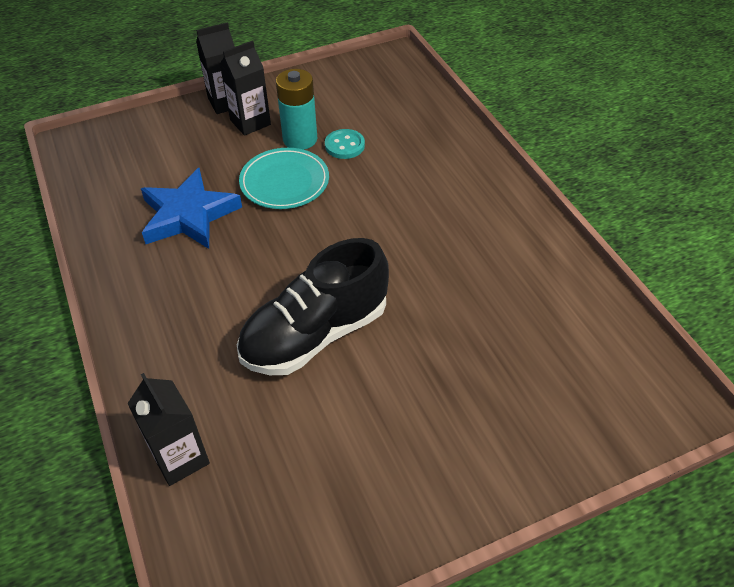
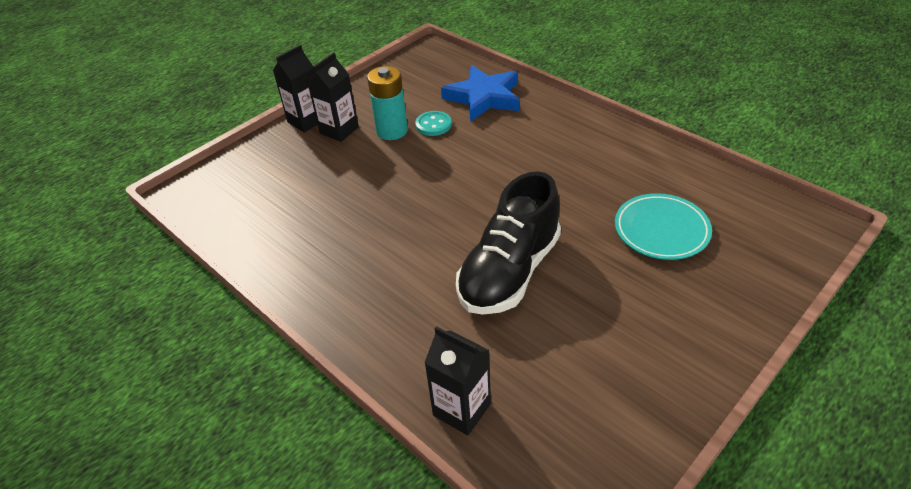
camera: 20 degrees left, 5 degrees down
blue star [141,168,242,249] -> blue star moved to [441,65,520,122]
turquoise plate [239,148,329,209] -> turquoise plate moved to [615,193,712,260]

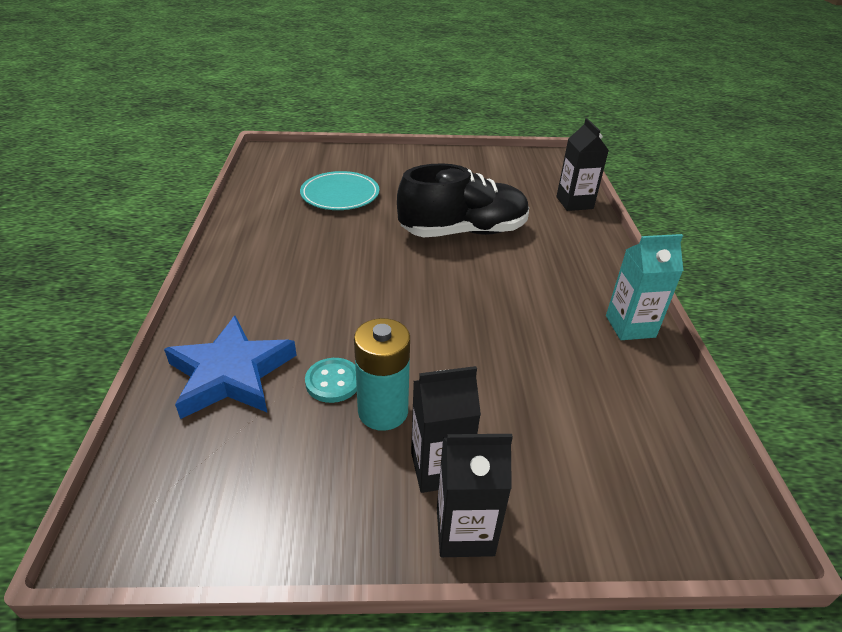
camera: 140 degrees left, 5 degrees down
none -> turquoise carton [606,234,683,340]

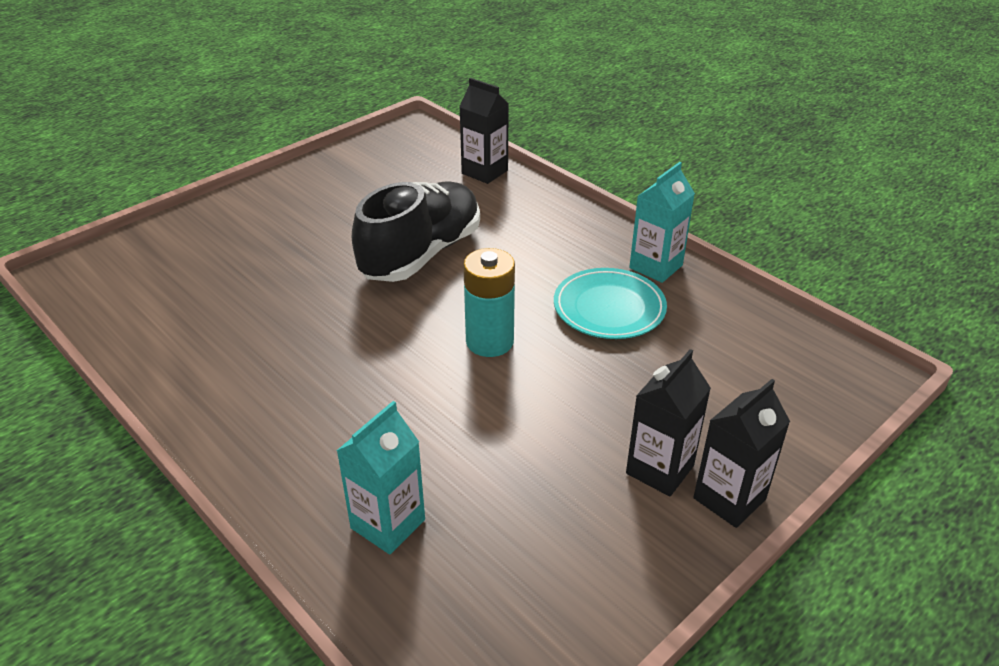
camera: 40 degrees left, 0 degrees up
blue star [164,316,297,419] -> turquoise carton [336,401,425,554]
turquoise plate [300,171,379,210] -> turquoise plate moved to [554,268,667,339]
turquoise button [305,358,357,403] -> none
turquoise battery [354,318,410,431] -> turquoise battery moved to [463,248,515,357]

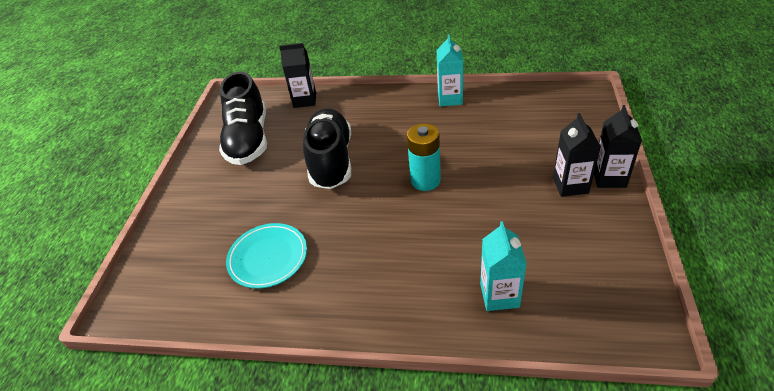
camera: 35 degrees left, 5 degrees up
turquoise plate [554,268,667,339] -> turquoise plate moved to [226,223,307,289]
none -> black shoe [219,72,267,165]

